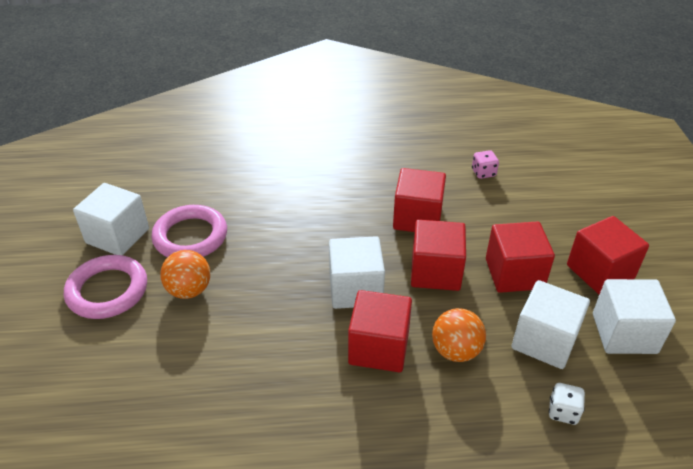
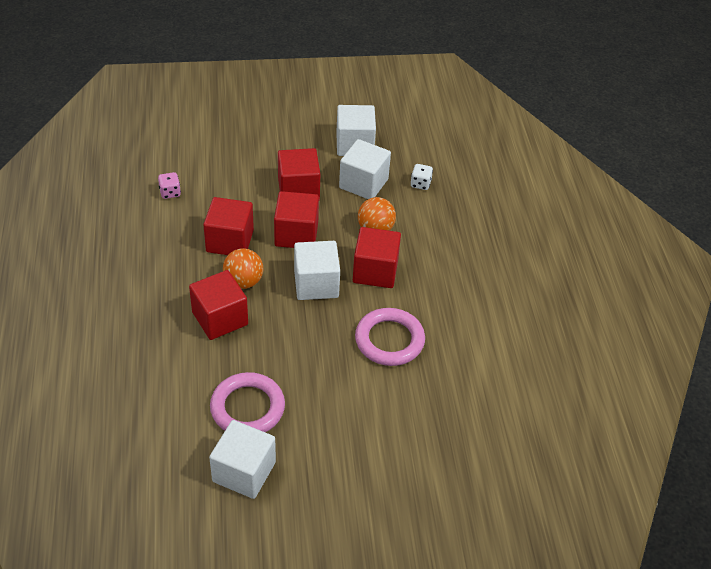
camera: 95 degrees left, 5 degrees up
pink ring [64,255,147,319] -> pink ring moved to [355,308,425,366]
orange ball [160,250,210,299] -> orange ball moved to [223,248,263,289]
red cube [567,216,649,295] -> red cube moved to [189,270,248,340]

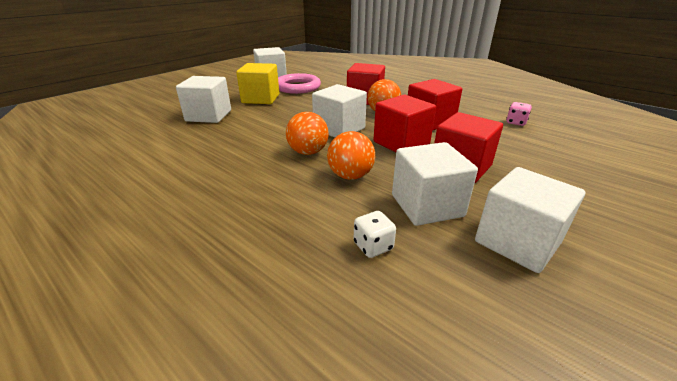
camera: 140 degrees right, 15 degrees down
red cube [353,227,401,288] -> orange ball [286,112,329,155]
pink ring [355,308,425,366] -> none
none -> white cube [176,76,231,123]
none -> yellow cube [236,63,279,104]

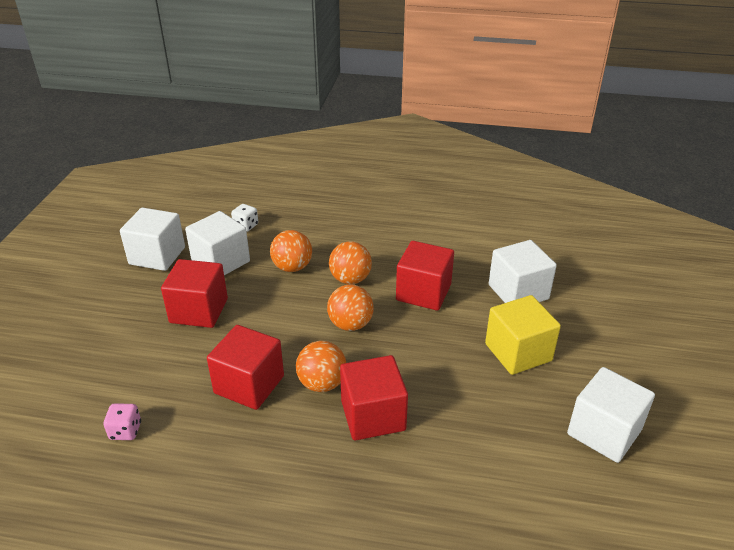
camera: 150 degrees right, 5 degrees up
pink ring [278,73,321,94] -> none
white cube [312,84,367,137] -> orange ball [327,284,374,331]
red cube [373,95,436,152] -> red cube moved to [396,241,454,311]

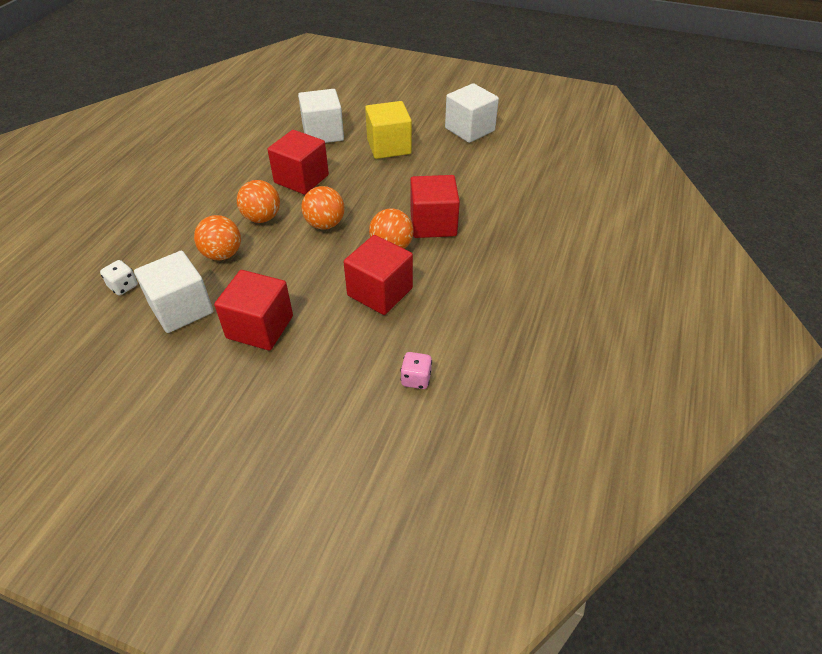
camera: 80 degrees left, 10 degrees up
white cube [120,208,185,271] -> none

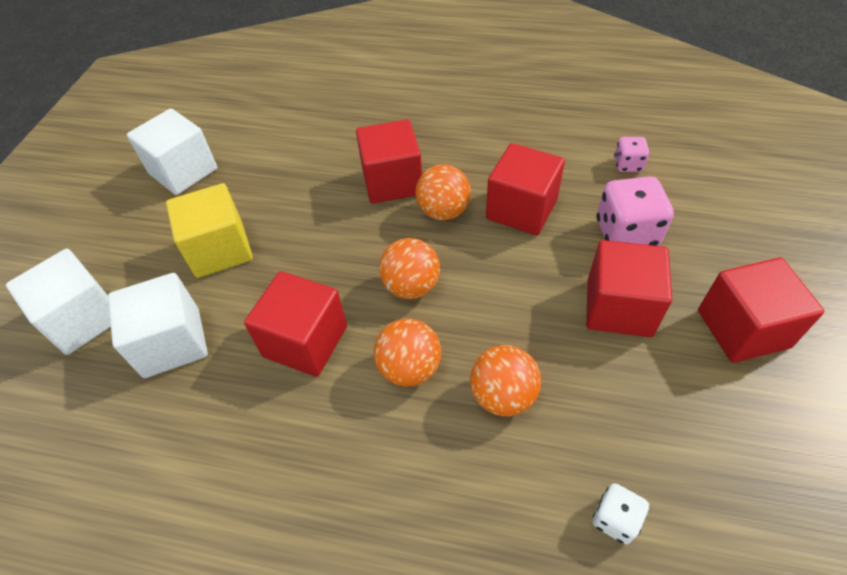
camera: 95 degrees left, 5 degrees up
white cube [134,251,213,333] -> white cube moved to [6,249,111,355]
none -> pink dice [596,176,674,246]
none -> red cube [698,258,824,363]

